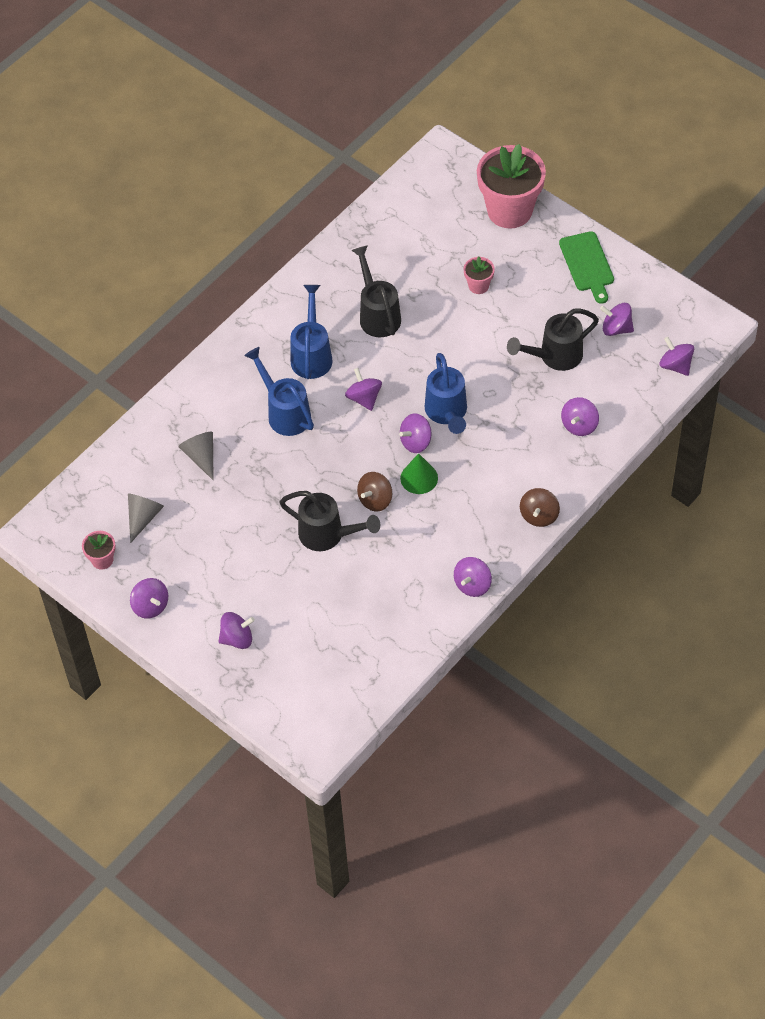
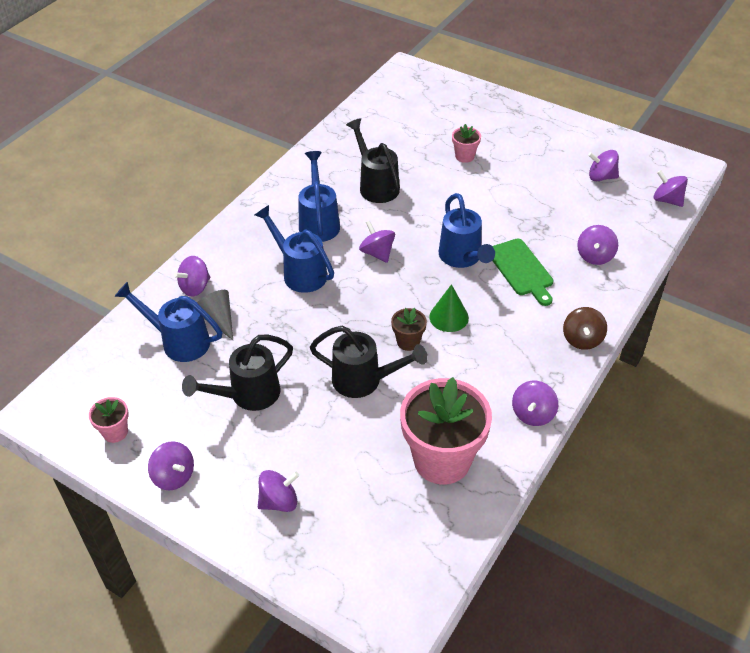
camera: 10 degrees left, 10 degrees down
grey cone [128,493,164,543] -> none
brown spinning top [357,472,392,511] -> brown flower pot [391,308,427,351]
purple spinning top [399,413,432,453] -> purple spinning top moved to [174,256,210,297]
pink flower pot [477,144,546,229] -> pink flower pot moved to [400,377,492,484]
black watering can [507,309,599,371] -> black watering can moved to [182,335,293,411]
green cutting board [559,231,614,304] -> green cutting board moved to [492,238,554,306]
none -> blue watering can [114,282,222,362]

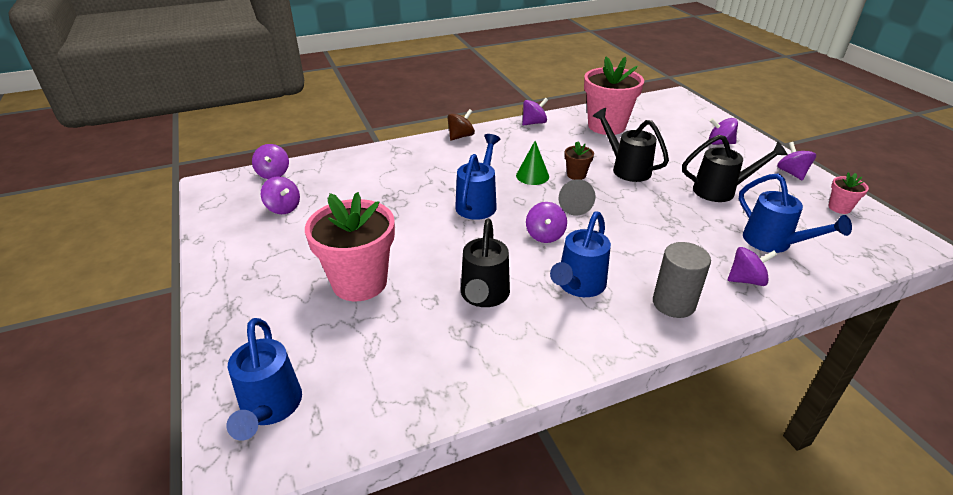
camera: 145 degrees left, 10 degrees down
grey cone [197,290,233,340] -> grey cone moved to [559,179,596,216]
blue watering can [255,205,334,293] -> blue watering can moved to [226,318,302,441]
pink flower pot [452,124,481,163] -> pink flower pot [305,192,395,301], size x2.24
green cutting board [492,238,554,306] -> none
purple spinning top [577,225,618,265] -> none
none -> grey cylinder [653,242,711,318]

